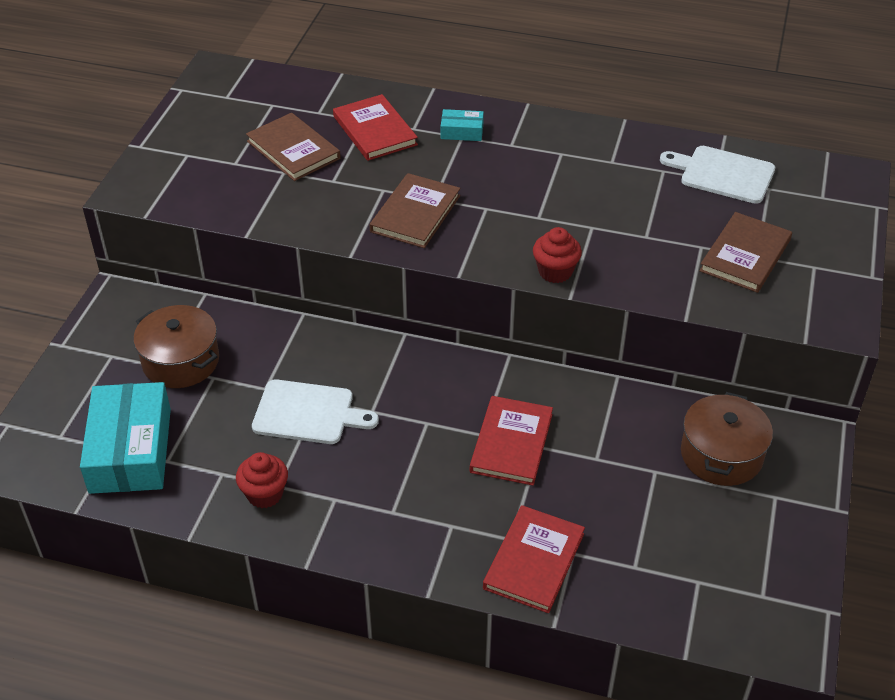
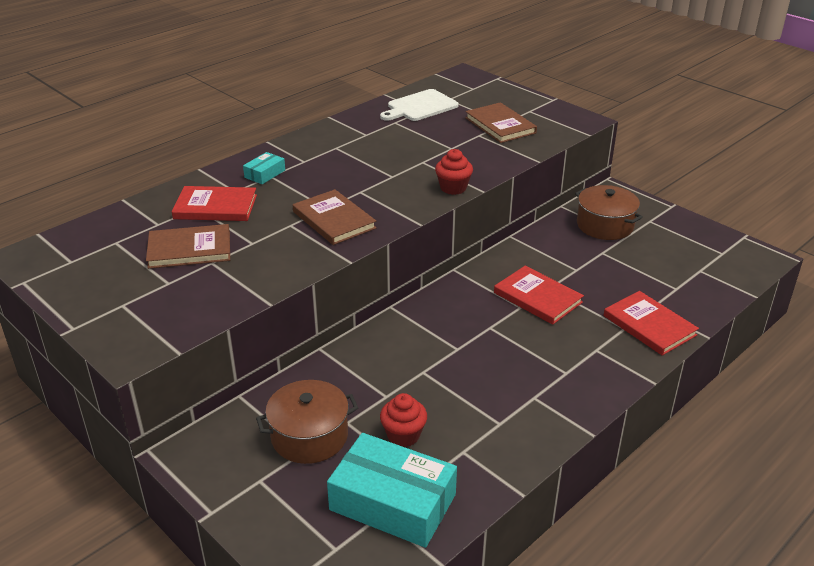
camera: 60 degrees left, 10 degrees down
red cupcake [236,452,288,508] -> red cupcake moved to [380,393,427,447]
white cutting board [252,379,379,444] -> none

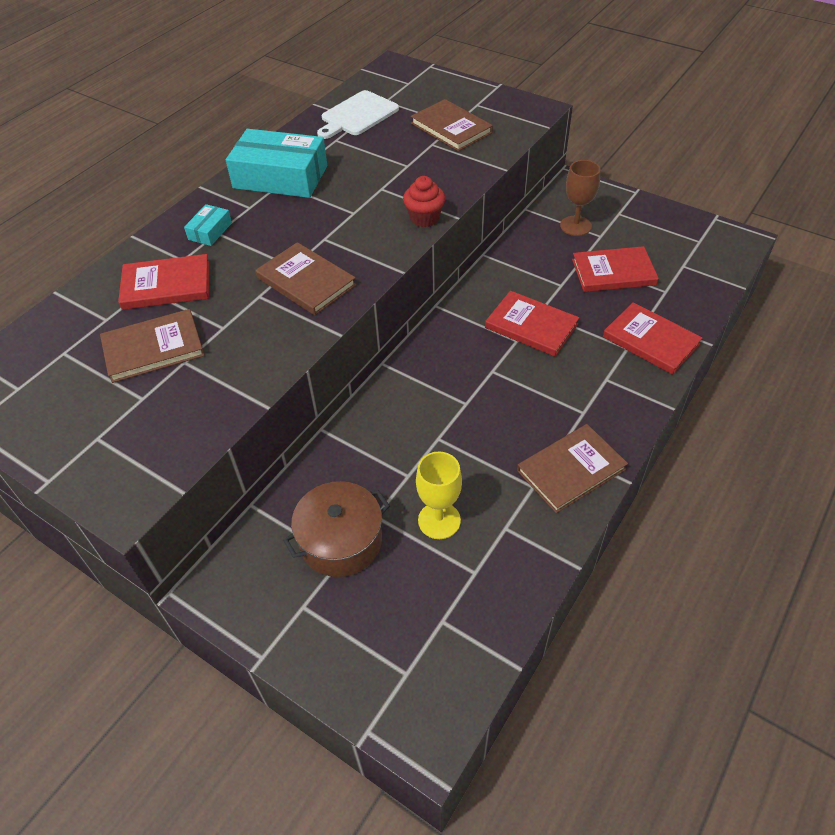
camera: 10 degrees left, 15 degrees up
turquoise box [327,433,457,548] -> turquoise box moved to [226,129,327,198]
red cupcake [380,393,427,447] -> yellow goblet [416,451,462,539]
brown pot [575,185,643,240] -> brown goblet [560,160,600,236]
none -> brown book [517,424,628,513]
none -> red book [572,246,659,292]

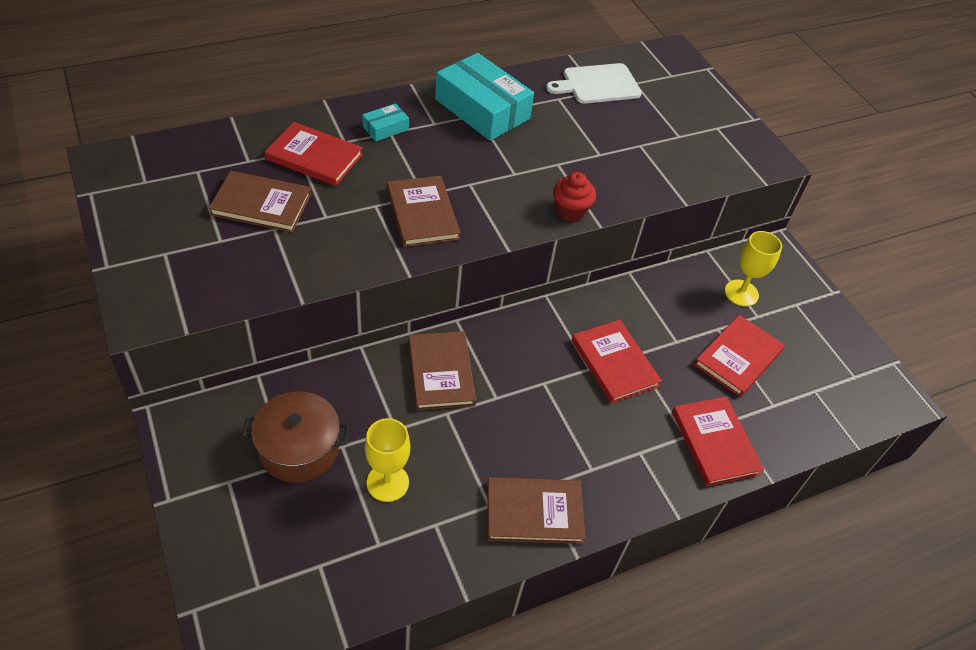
camera: 25 degrees right, 0 degrees up
brown book [411,99,493,151] -> brown book moved to [409,331,476,410]
brown goblet [560,160,600,236] -> yellow goblet [725,231,782,307]
red book [572,246,659,292] -> red book turned 75 degrees counterclockwise [694,315,785,397]

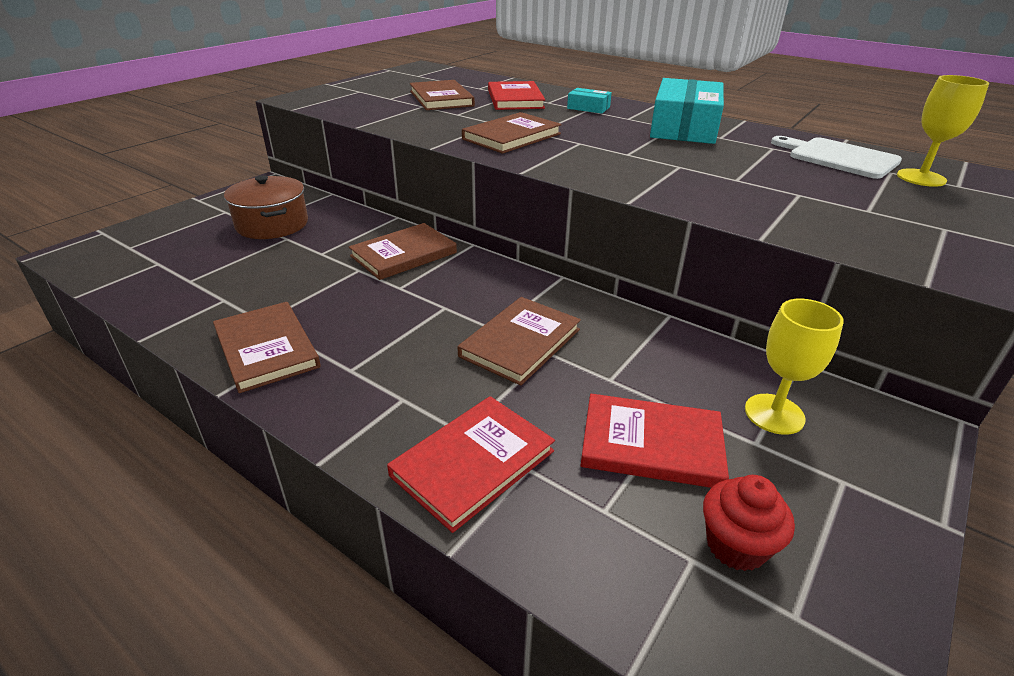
camera: 65 degrees right, 15 degrees down
yellow goblet [365,418,410,502] -> yellow goblet moved to [897,75,989,187]
red cupcake [553,172,596,222] -> red cupcake moved to [703,475,795,571]
red book [572,320,662,404] -> brown book [458,297,581,385]

